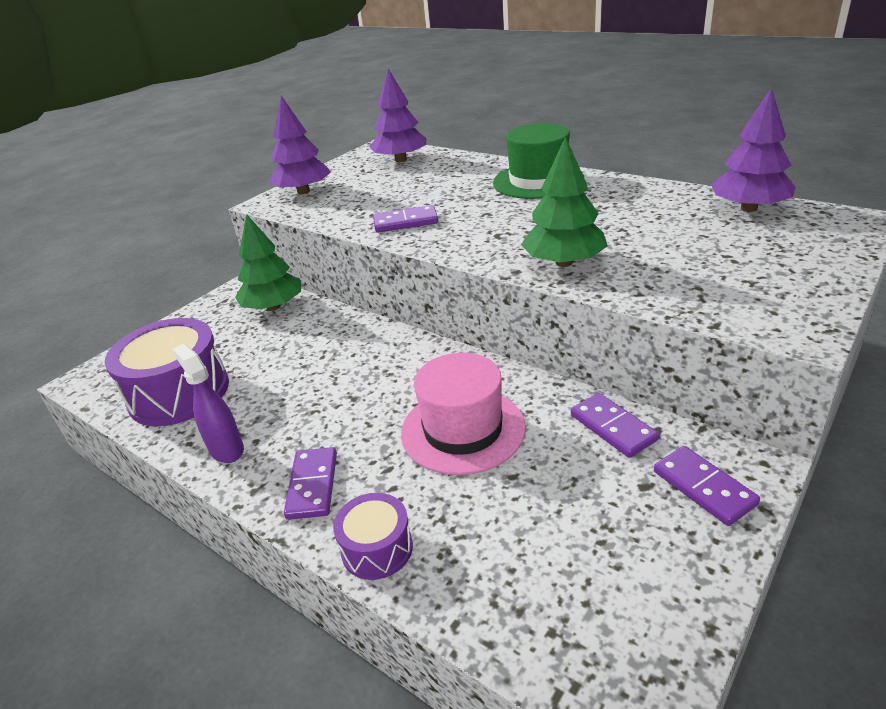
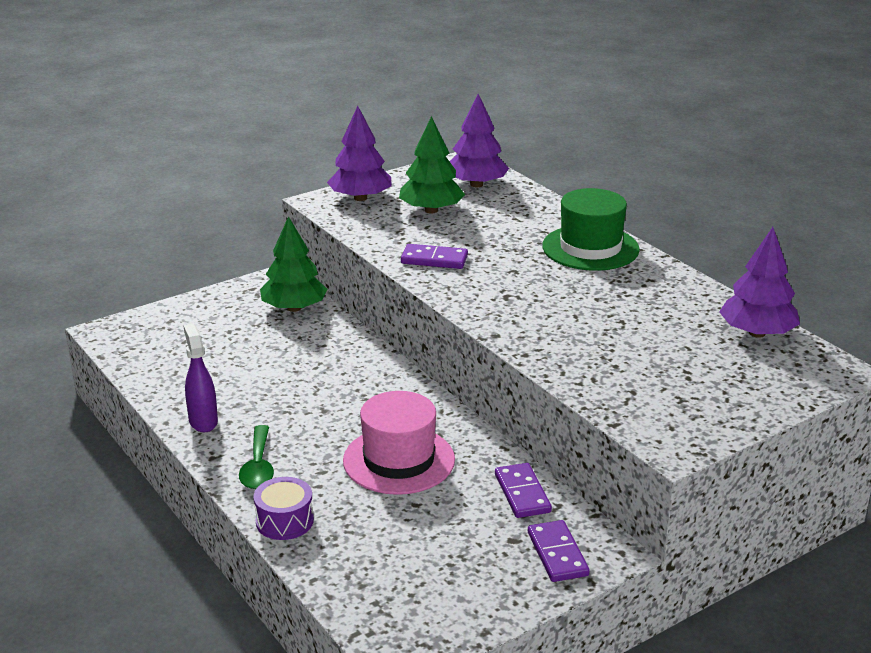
camera: 15 degrees right, 5 degrees down
purple drum [105,318,229,426] -> none
purple domino [284,447,337,520] -> green spoon [239,425,274,489]
green tree [521,137,608,267] -> green tree moved to [399,116,465,213]

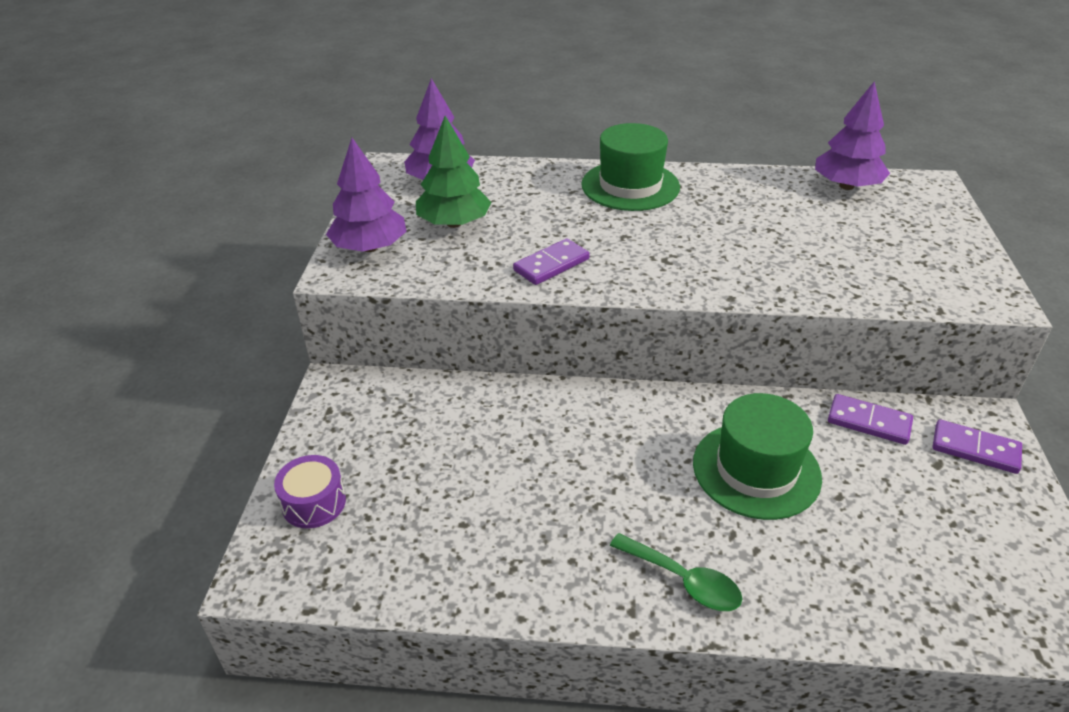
camera: 50 degrees left, 10 degrees up
purple spray bottle [183,323,218,432] -> none
purple drum [253,477,314,540] -> purple drum moved to [274,455,346,528]
green tree [260,216,327,312] -> none
pink hat [343,391,455,495] -> green hat [693,393,822,520]

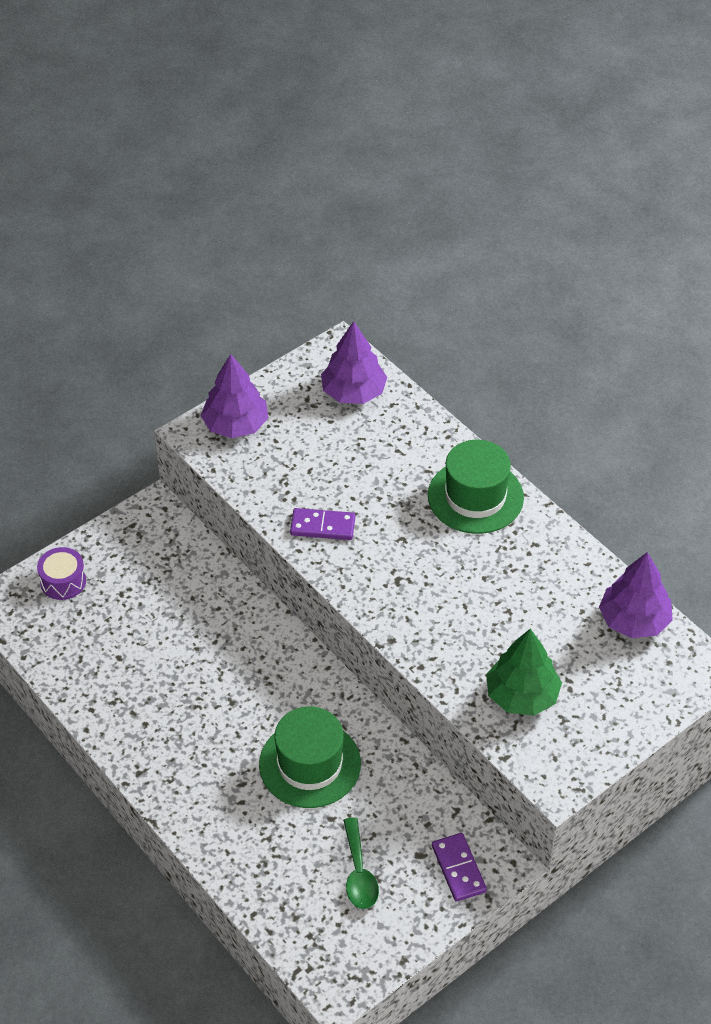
camera: 45 degrees right, 10 degrees up
green tree [416,116,491,228] -> green tree moved to [486,629,562,716]
green spoon [610,533,742,611] -> green spoon moved to [343,817,379,909]
purple domino [828,394,913,445] -> none

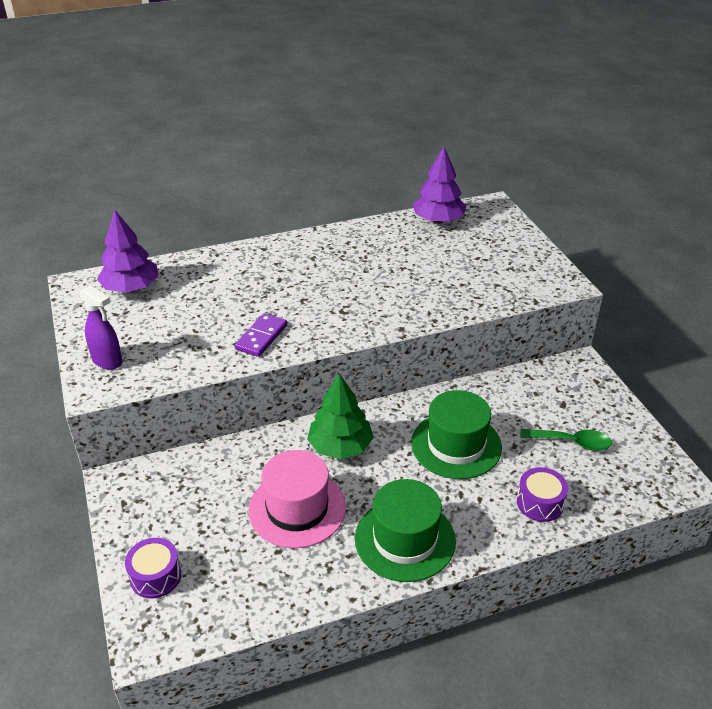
camera: 70 degrees left, 10 degrees down
purple tree [201,354,268,438] -> purple spray bottle [79,285,123,370]
green hat [428,440,524,534] -> green hat moved to [355,479,456,582]
purple domino [432,833,487,902] -> none
green tree [486,629,562,716] -> green tree moved to [307,373,374,459]
none -> pink hat [248,450,346,548]
none -> purple drum [517,467,568,522]

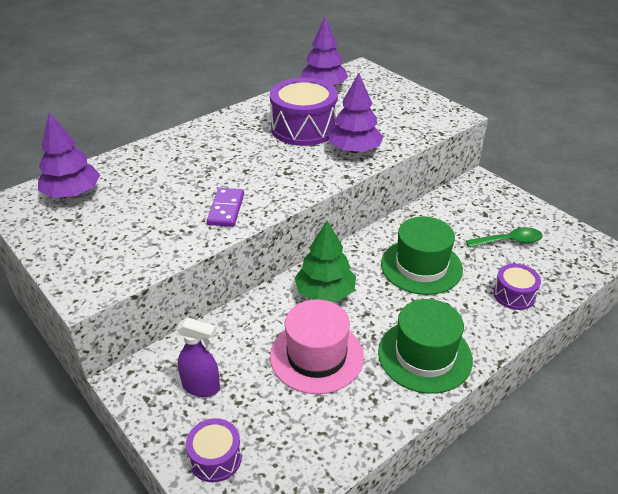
camera: 20 degrees left, 0 degrees up
purple spray bottle [79,285,123,370] -> purple spray bottle moved to [176,317,220,397]
none -> purple drum [270,78,338,146]
none -> purple tree [328,73,384,153]

